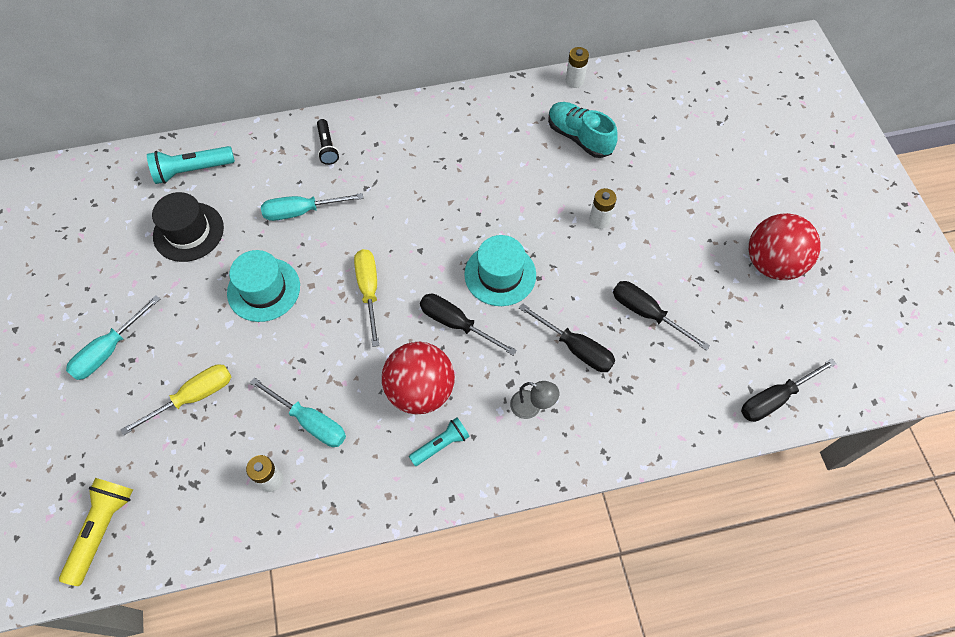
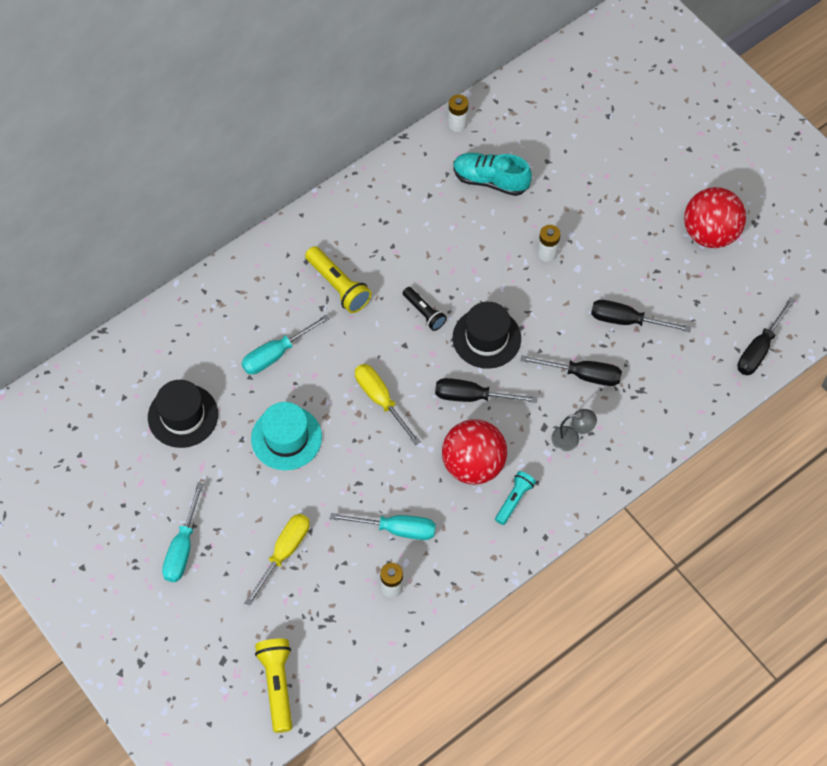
camera: 25 degrees left, 0 degrees up
turquoise flashlight [147,146,235,184] -> none
black flashlight [317,119,339,165] -> black flashlight moved to [403,287,447,331]
turquoise hat [464,235,536,306] -> black hat [453,302,521,369]
none -> yellow flashlight [305,246,372,313]

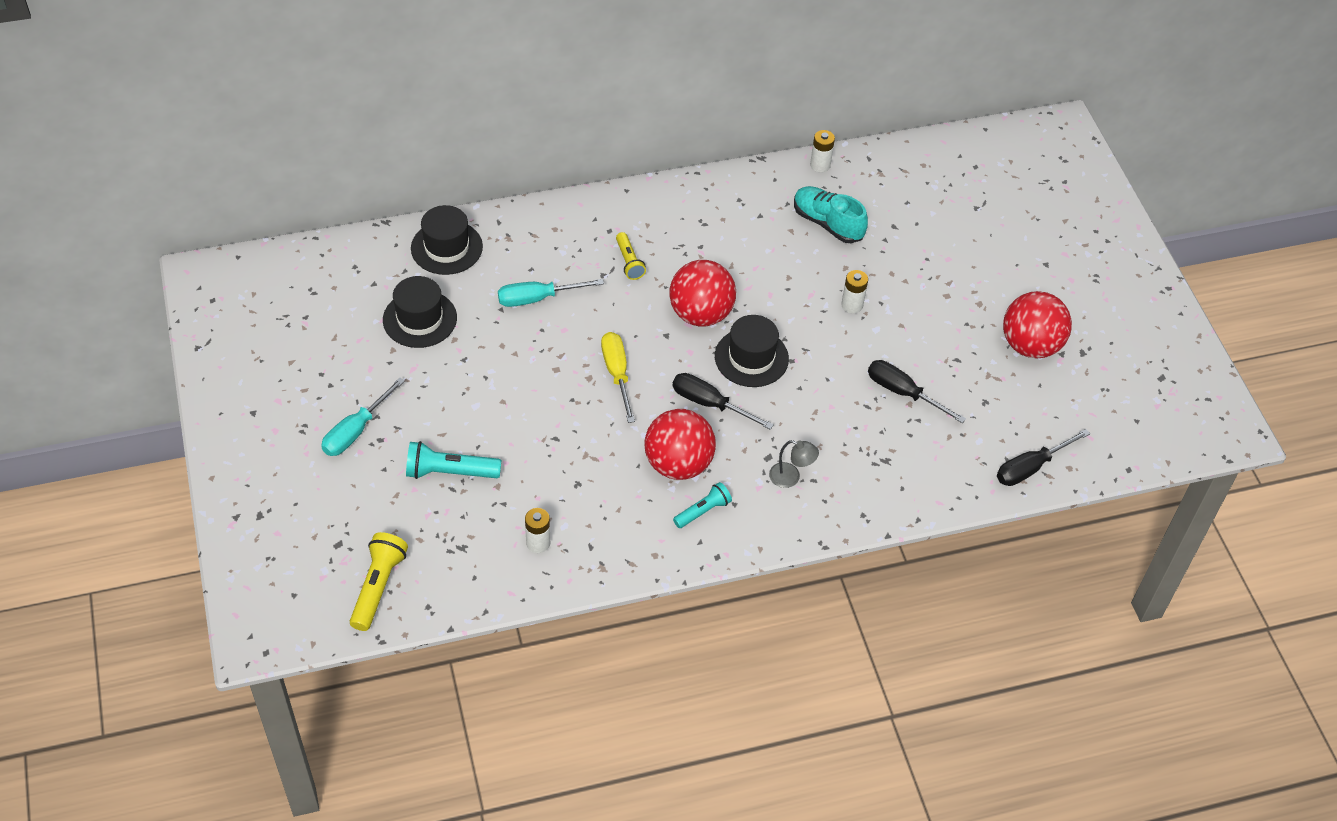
camera: 20 degrees right, 10 degrees down
yellow screwdriver [244,514,310,606] -> turquoise flashlight [406,441,502,479]
turquoise hat [251,402,322,470] -> none
yellow flashlight [305,246,372,313] -> yellow flashlight [616,232,646,280], size x0.65
turquoise screwdriver [330,513,436,540] -> none
black flashlight [403,287,447,331] -> red ball [669,260,736,326]
black screwdriver [520,355,622,386] -> none
none -> black hat [411,205,483,275]

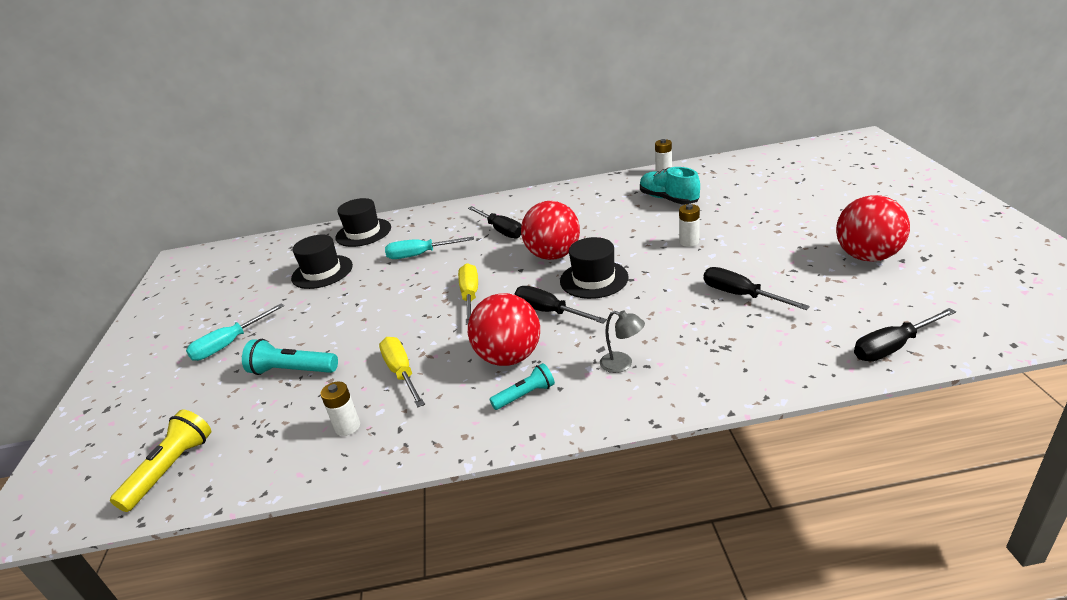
camera: 15 degrees right, 20 degrees down
yellow flashlight [616,232,646,280] -> black screwdriver [468,206,521,239]
none -> yellow screwdriver [379,337,425,407]

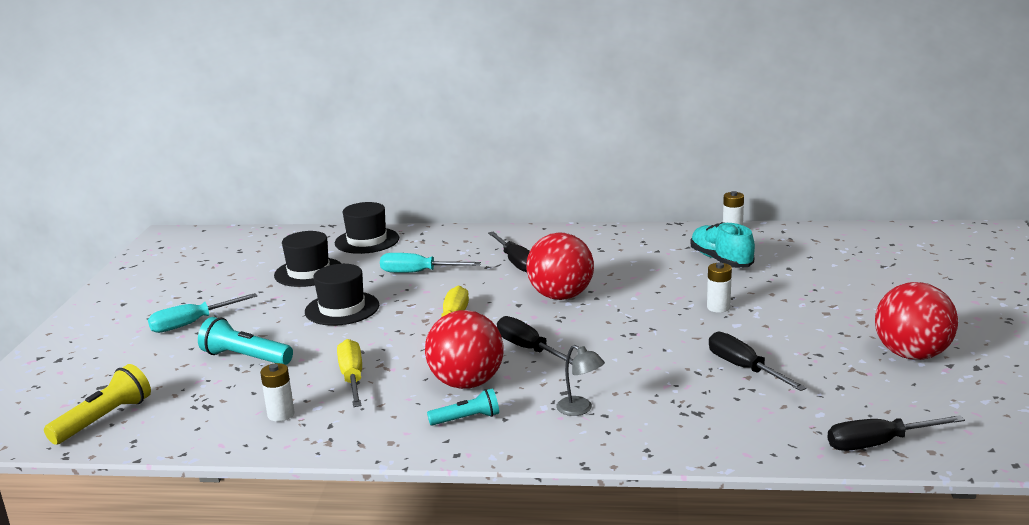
camera: 10 degrees right, 10 degrees down
black hat [560,237,629,299] -> black hat moved to [305,264,379,326]

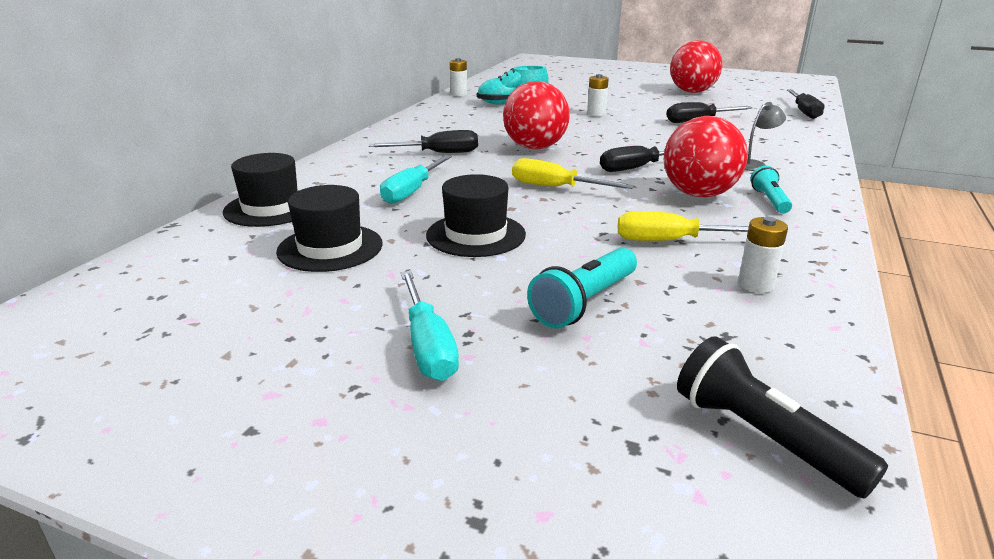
camera: 75 degrees left, 5 degrees up
yellow flashlight [44,364,151,445] -> black flashlight [677,336,888,498]

